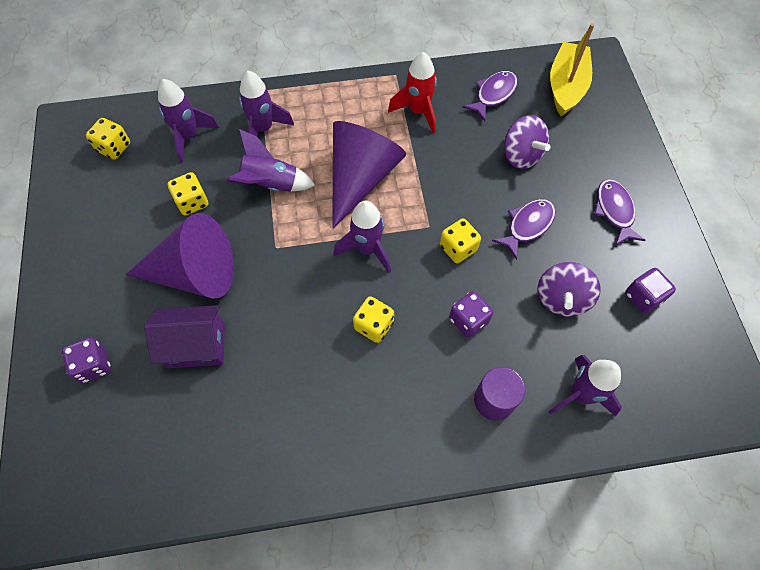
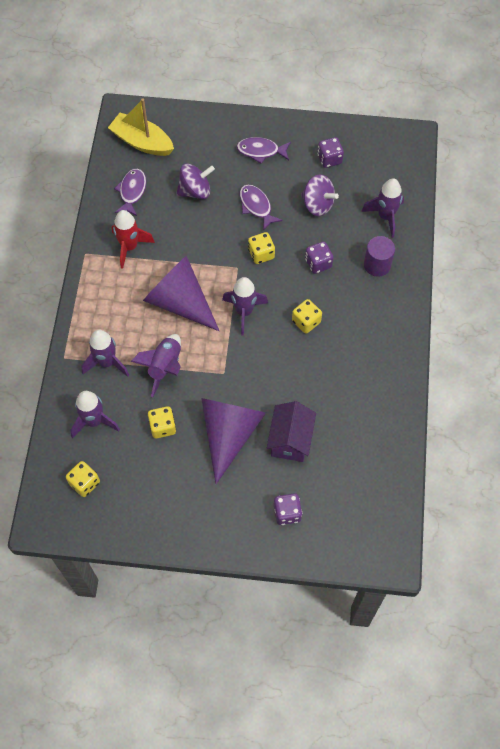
camera: 75 degrees left, 0 degrees up
purple fish [463,71,518,121] -> purple fish turned 45 degrees clockwise [114,169,147,216]

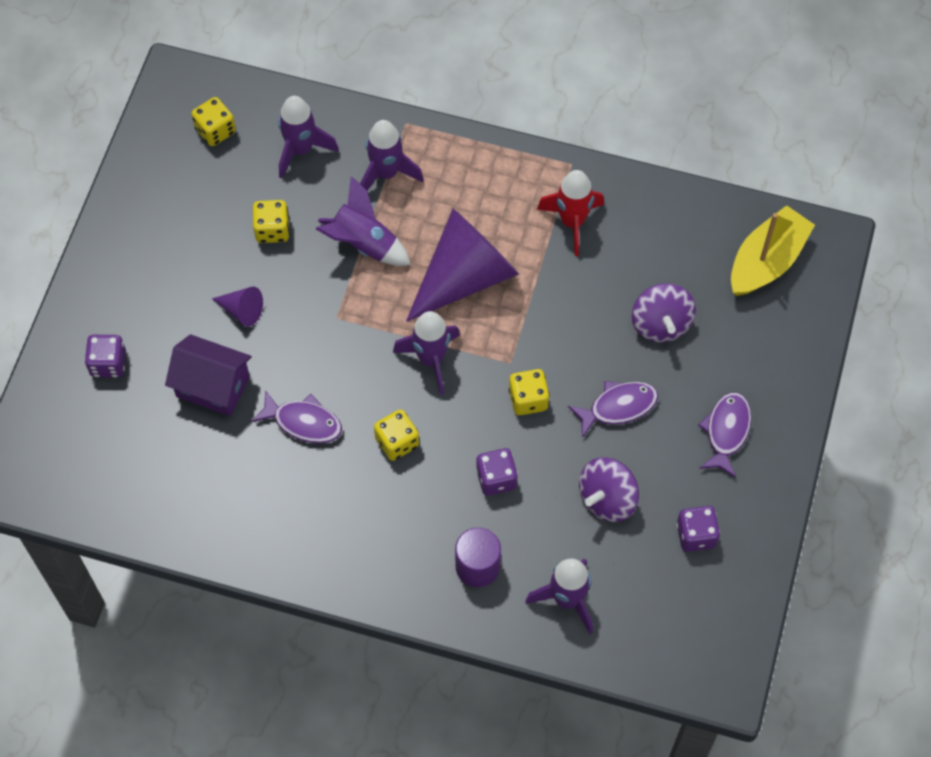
camera: 100 degrees right, 0 degrees up
purple fish [114,169,147,216] -> purple fish moved to [251,390,342,443]
purple cone [201,398,266,484] -> purple cone [212,287,263,327], size x0.43

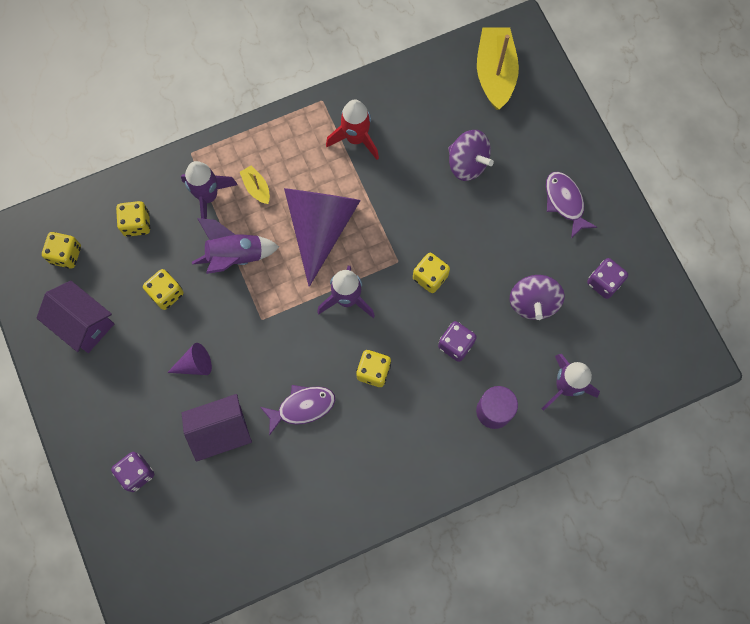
camera: 40 degrees left, 10 degrees up
purple rocket [278,96,339,179] -> yellow dice [116,201,150,237]
purple fish [568,381,658,438] -> none
none -> purple house [36,281,114,353]
none -> yellow boat [240,165,270,204]

